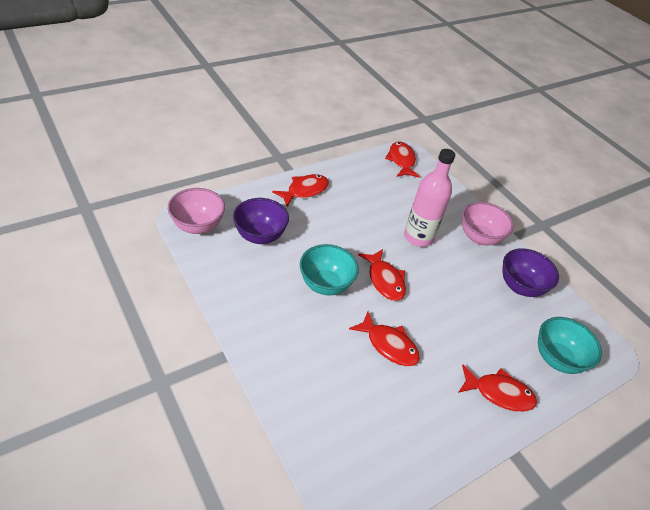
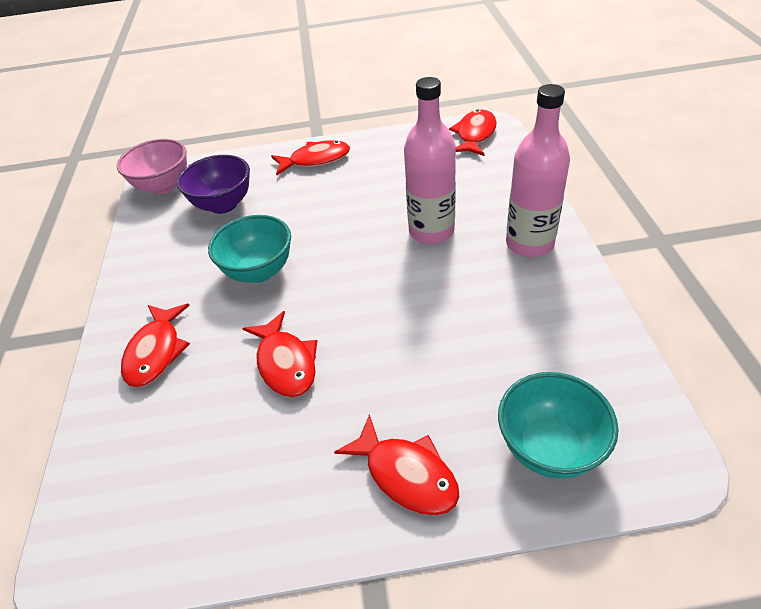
camera: 35 degrees right, 0 degrees up
red fish [358,249,406,301] -> red fish moved to [121,304,190,387]
pink bowl [462,202,514,245] -> pink bottle [506,84,570,257]
purple bowl [502,248,559,297] -> none

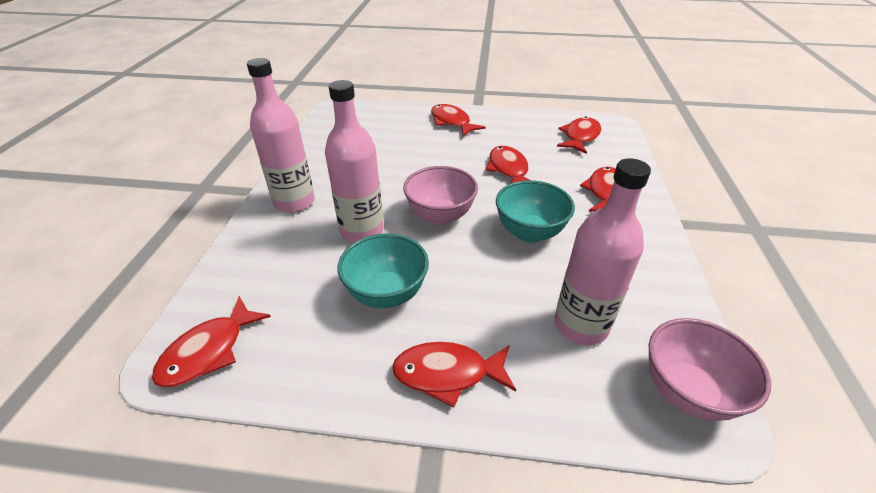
camera: 170 degrees left, 5 degrees down
purple bowl [177,155,250,214] -> pink bottle [554,158,651,345]
turquoise bowl [498,372,619,479] -> turquoise bowl moved to [338,233,429,308]
none -> pink bowl [403,166,478,225]
none -> red fish [557,116,601,154]

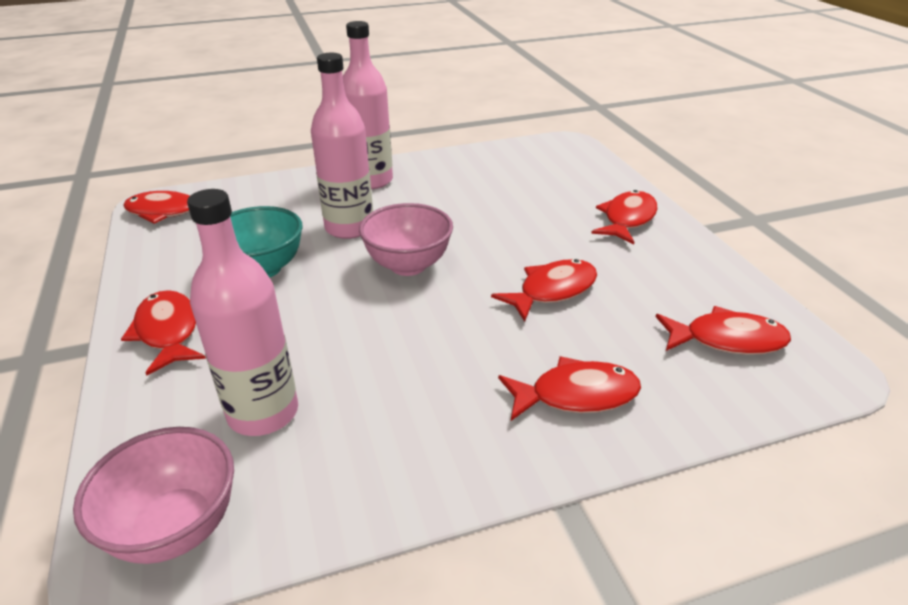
camera: 65 degrees right, 5 degrees down
turquoise bowl [496,180,575,242] -> none

